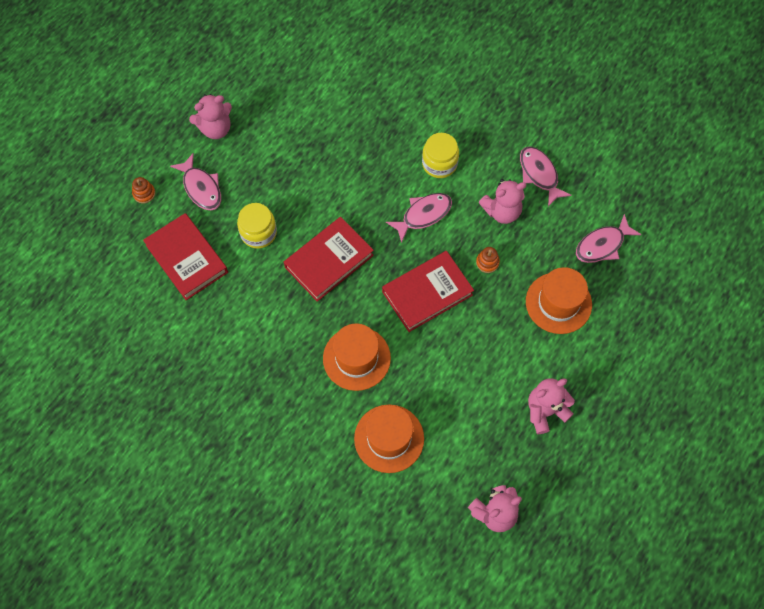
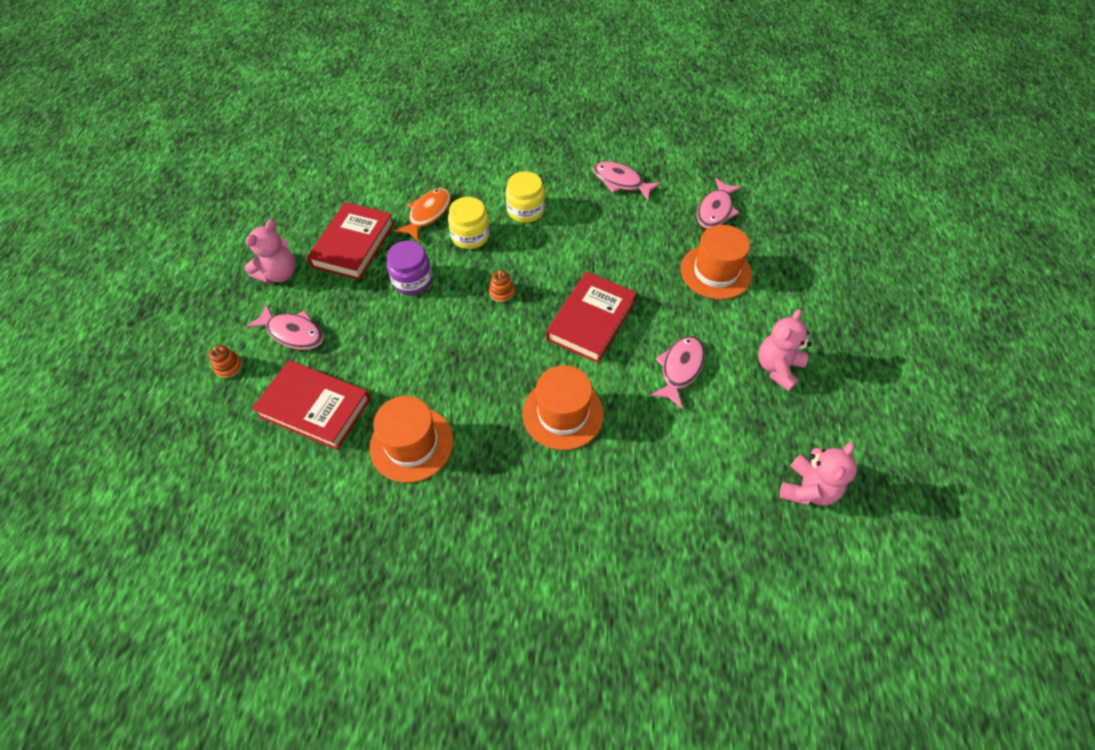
camera: 30 degrees left, 10 degrees down
yellow jar [237,203,277,249] -> yellow jar moved to [448,197,490,249]
red book [284,217,374,302] -> red book moved to [307,202,394,280]
orange hat [354,404,424,473] -> orange hat moved to [369,396,454,483]
pink fish [386,193,452,243] -> pink fish moved to [650,336,705,409]
orange stacking toy [476,247,500,273] -> orange stacking toy moved to [489,270,515,302]
pink teddy bear [479,179,526,224] -> none
none -> purple jar [387,241,432,295]
none -> orange fish [394,188,451,241]

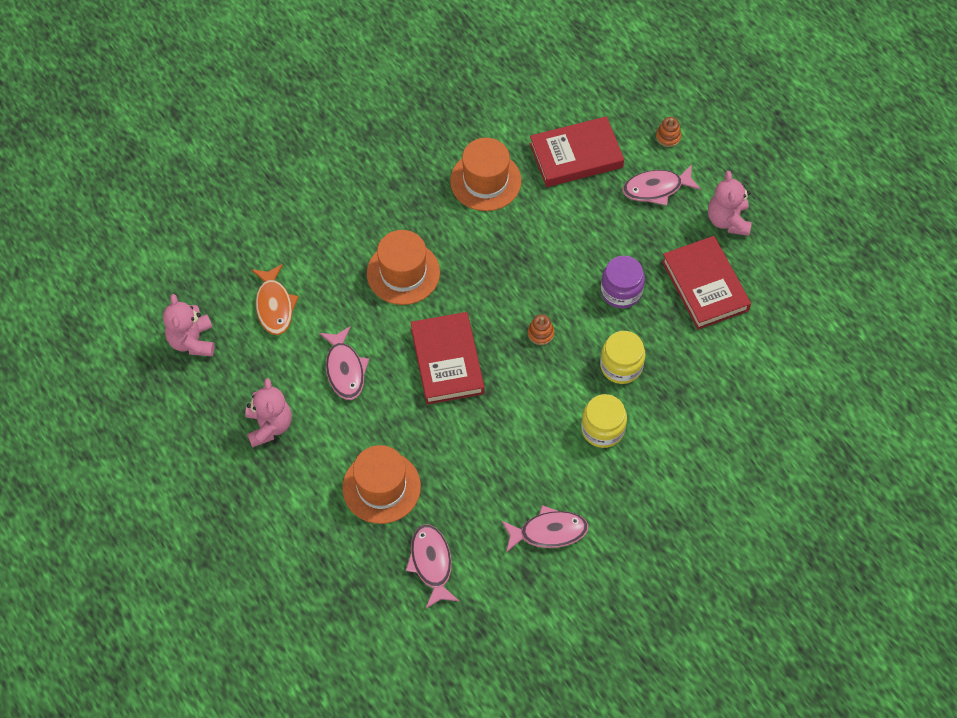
camera: 140 degrees right, 5 degrees up
orange fish [394,188,451,241] -> orange fish moved to [251,264,299,335]

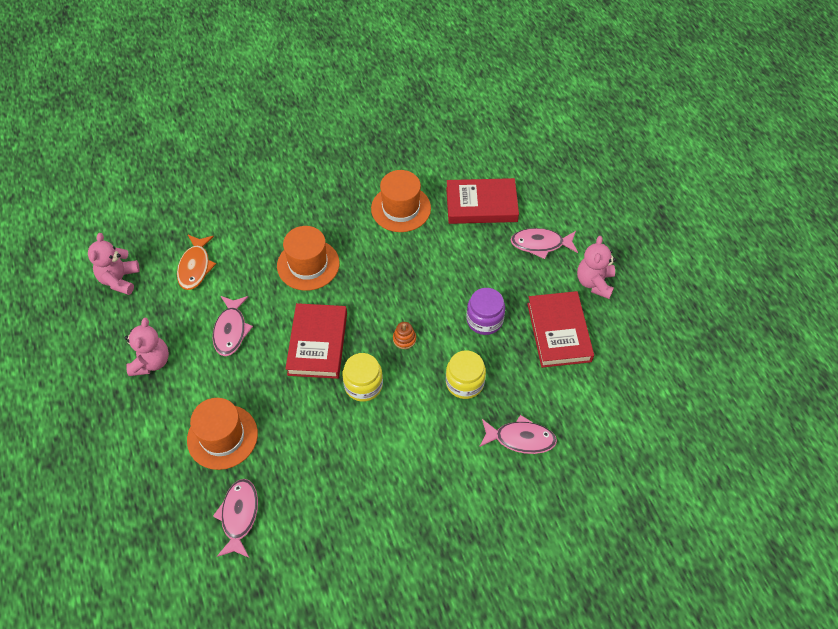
camera: 15 degrees right, 5 degrees down
pink fish [501,505,589,553] -> pink fish moved to [479,415,557,454]
yellow jar [581,394,627,448] -> yellow jar moved to [342,353,383,402]
orange stacking toy [656,117,681,147] -> none

